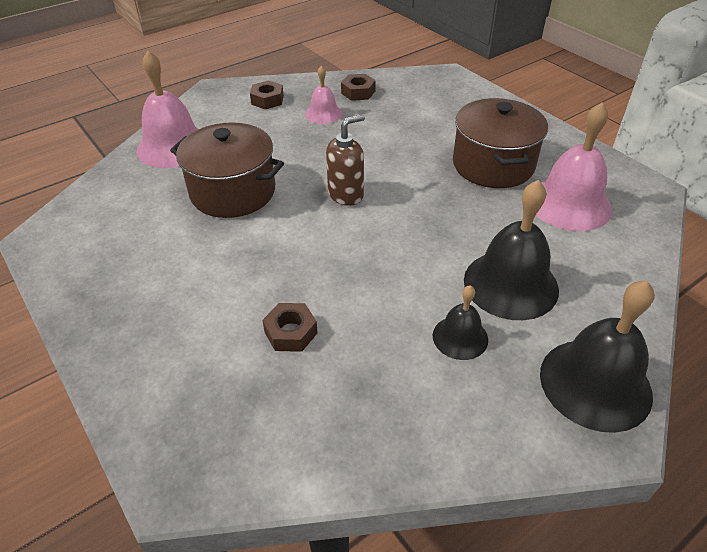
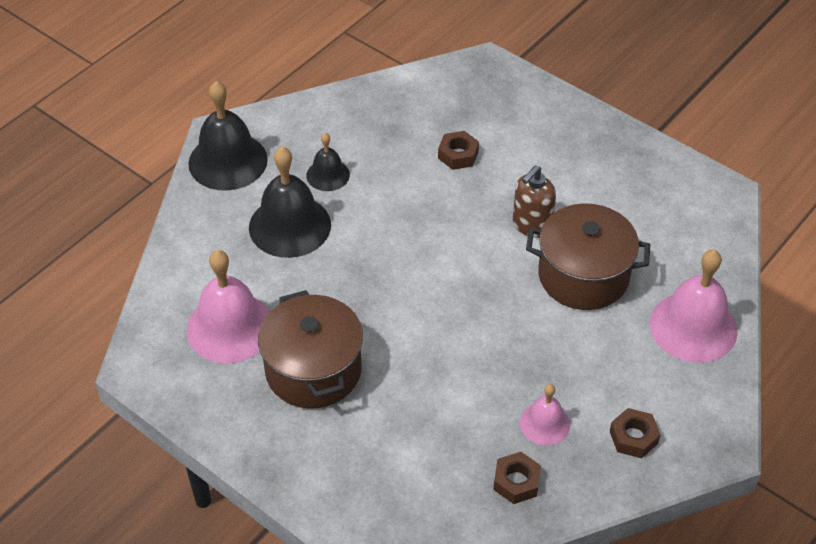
camera: 165 degrees right, 5 degrees up
brown soap dispenser [326,114,365,206] -> brown soap dispenser moved to [513,165,556,238]

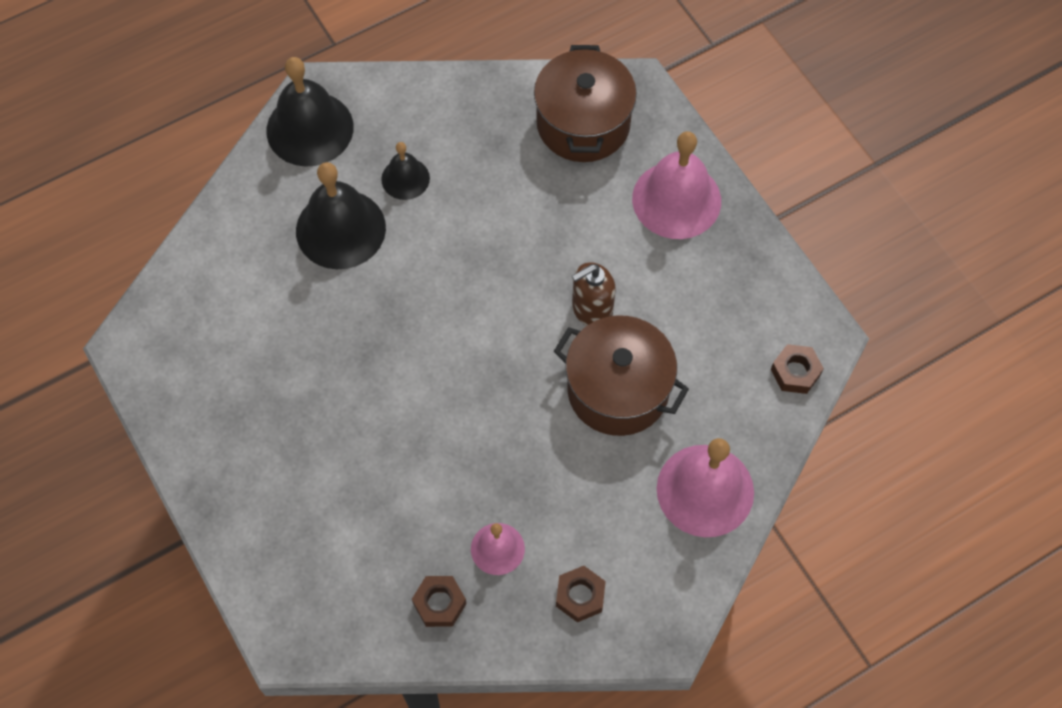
camera: 20 degrees right, 15 degrees up
pink bell [187,250,270,363] -> pink bell moved to [632,131,721,239]
brown pot [258,290,363,409] -> brown pot moved to [534,45,637,162]
brown nut [438,131,479,170] -> brown nut moved to [771,344,824,394]

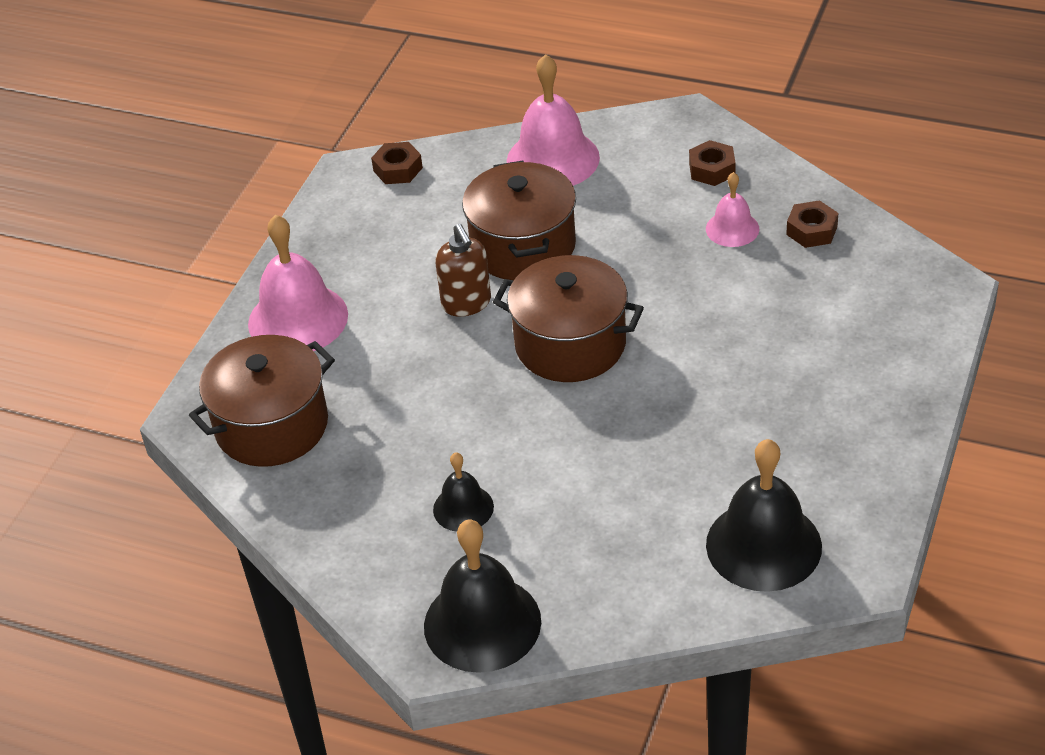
camera: 125 degrees left, 20 degrees down
black bell [296,162,386,269] -> black bell moved to [706,439,822,592]
brown soap dispenser [572,262,616,326] -> brown soap dispenser turned 45 degrees clockwise [435,224,491,317]
none -> brown pot [493,255,644,382]

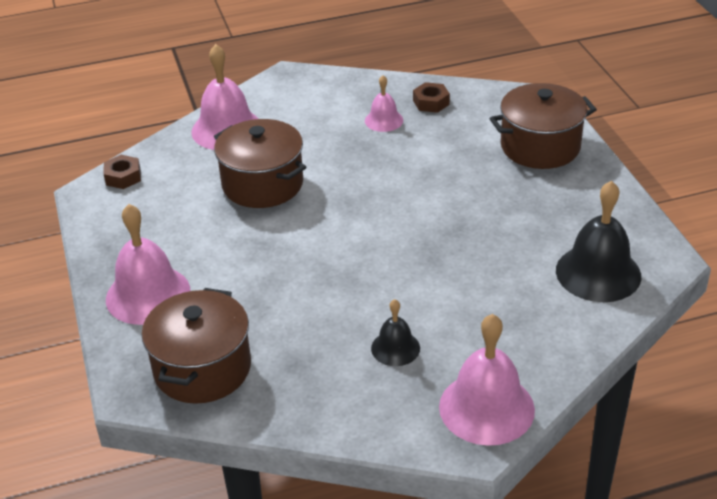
camera: 40 degrees left, 5 degrees down
black bell [424,520,541,673] -> pink bell [439,314,535,446]
brown soap dispenser [435,224,491,317] -> none
brown pot [493,255,644,382] -> brown pot moved to [490,83,597,169]
brown nut [689,140,736,186] -> none

